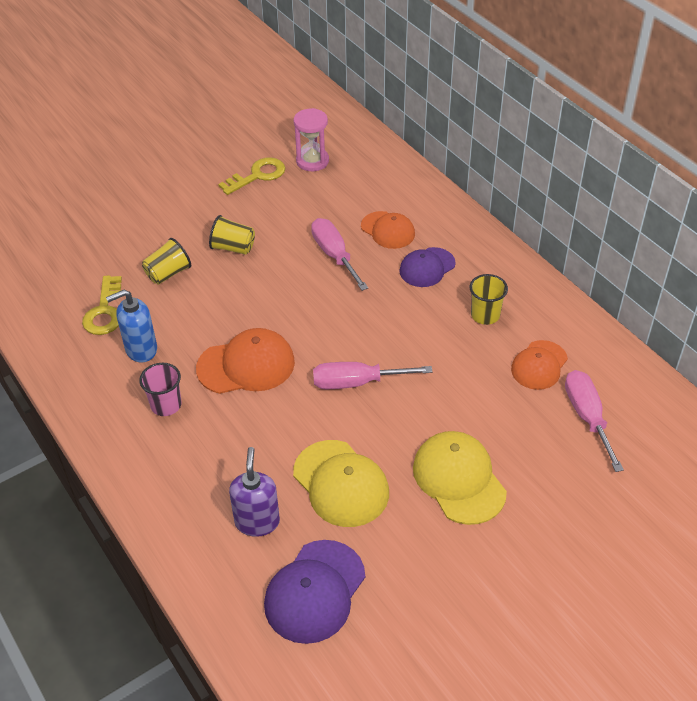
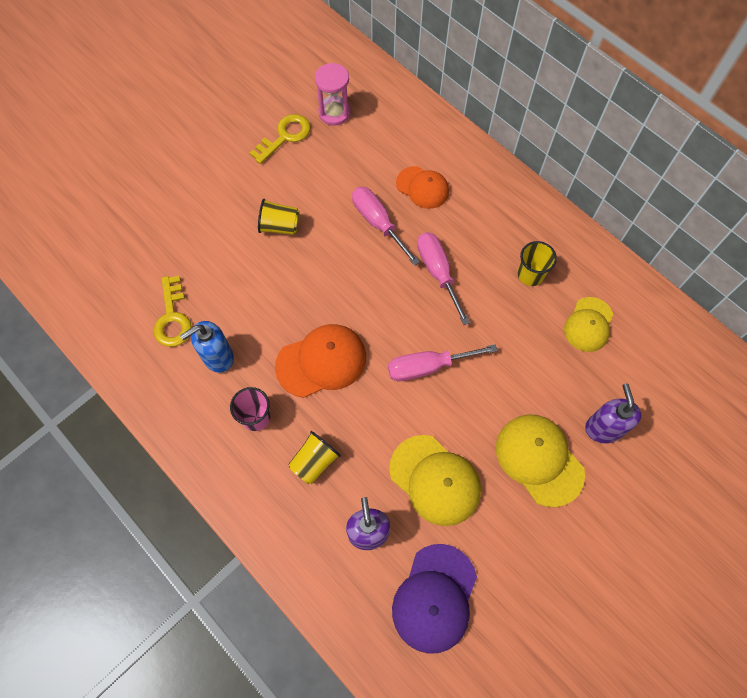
camera: 10 degrees left, 20 degrees up
yellow cup [142,238,191,284] -> yellow cup moved to [288,431,341,484]
purple cap [399,247,456,287] -> none
orange cap [511,340,568,390] -> yellow cap [564,297,613,352]
pink screwdriver [565,370,624,472] -> pink screwdriver moved to [417,232,470,325]
none -> purple soap dispenser [585,383,641,443]

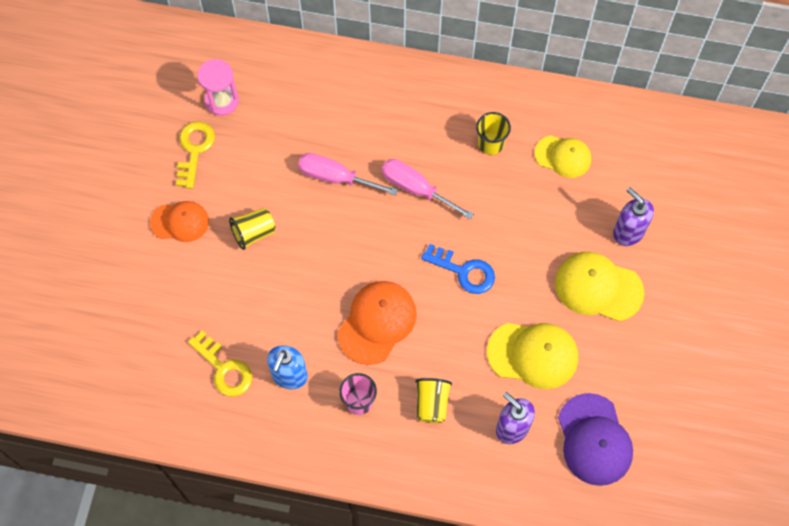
camera: 35 degrees left, 0 degrees up
pink screwdriver [388,344,498,381] -> blue key [421,244,495,294]
orange cap [396,166,449,209] -> orange cap moved to [150,201,209,242]
yellow cap [564,297,613,352] -> yellow cap turned 60 degrees counterclockwise [535,135,591,178]

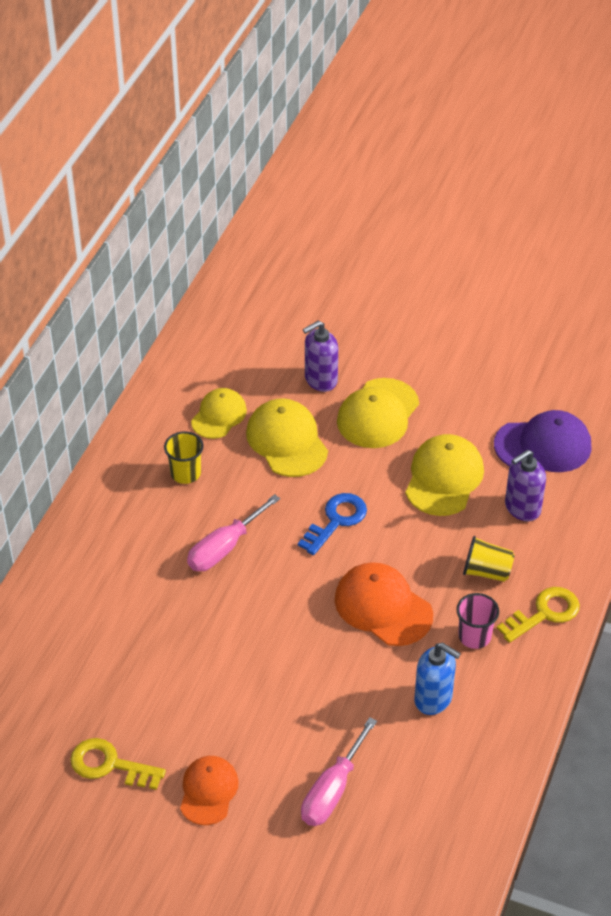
camera: 80 degrees left, 20 degrees down
yellow key [188,330,252,397] -> yellow key moved to [497,587,580,643]
pink hourglass [197,59,239,116] -> none
yellow cup [229,208,276,250] -> none
pink screwdriver [298,153,398,196] -> pink screwdriver moved to [301,717,377,826]
none -> yellow cap [246,398,328,477]

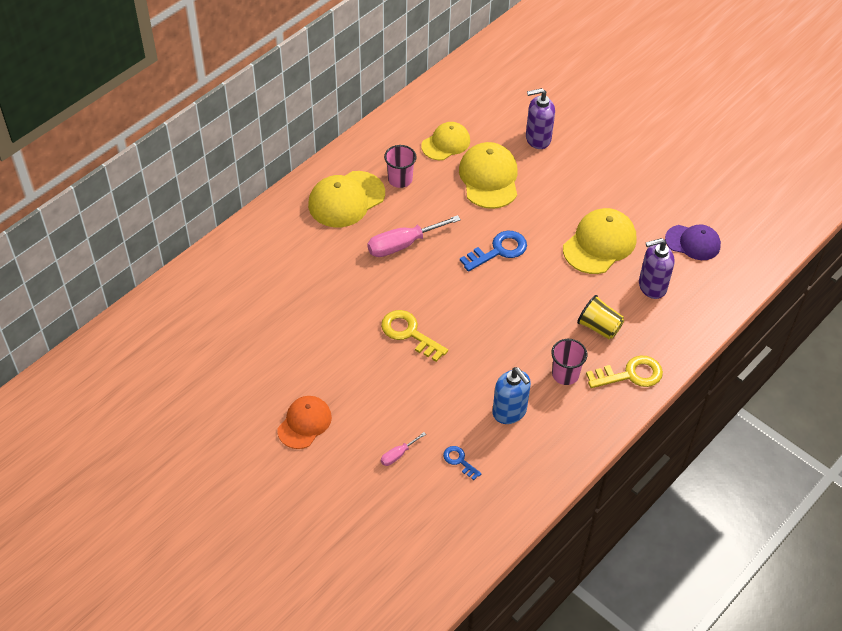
camera: 20 degrees right, 5 degrees up
yellow key [70,738,166,790] -> yellow key moved to [381,310,448,362]
yellow cup [164,431,204,484] -> pink cup [384,145,417,188]
pink screwdriver [301,717,377,826] -> pink screwdriver [381,432,426,466], size x0.49
orange cap [335,562,433,646] -> none
yellow cap [337,378,419,448] -> yellow cap moved to [308,171,385,227]
purple cap [494,410,592,472] -> purple cap [665,225,721,260], size x0.67
none -> blue key [443,446,482,480]

